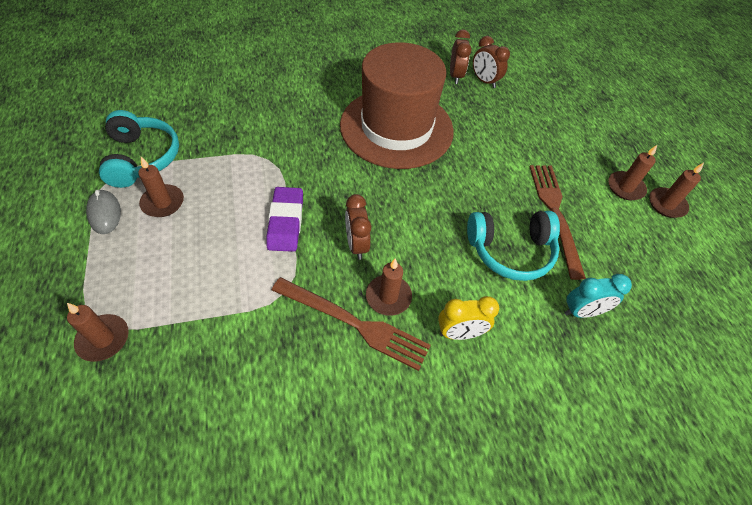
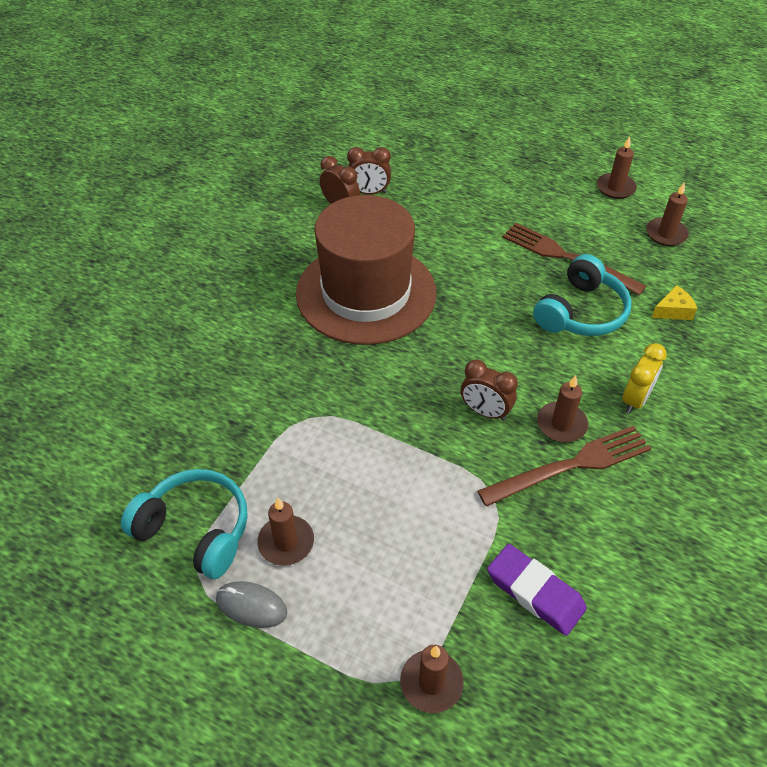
camera: 45 degrees left, 5 degrees down
purple eraser [266,187,303,252] -> purple eraser moved to [487,544,587,636]
turquoise clock [565,274,632,318] -> yellow cheese [651,285,697,320]
brown candle [608,145,657,200] -> brown candle moved to [646,183,689,246]

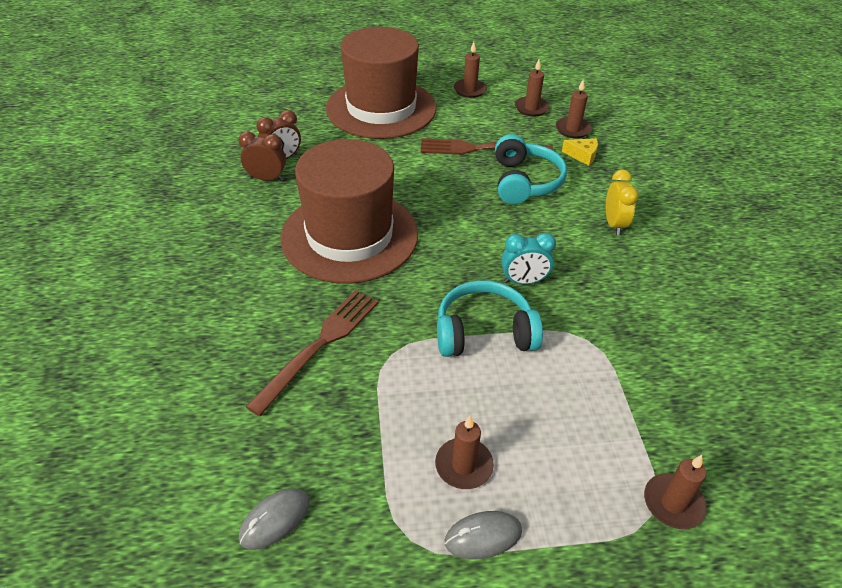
camera: 35 degrees left, 5 degrees down
turquoise headphones [121,469,248,579] -> turquoise headphones moved to [437,280,543,357]
brown clock [461,359,518,421] -> turquoise clock [501,233,556,285]
brown fork [477,426,651,507] -> brown fork moved to [246,290,378,416]
purple eraser [487,544,587,636] -> none
brown candle [537,375,588,442] -> brown candle moved to [556,80,592,138]
yellow cheese [651,285,697,320] -> yellow cheese turned 75 degrees clockwise [562,138,598,166]
none -> grey mouse [239,488,310,550]
none -> brown hat [326,27,436,139]

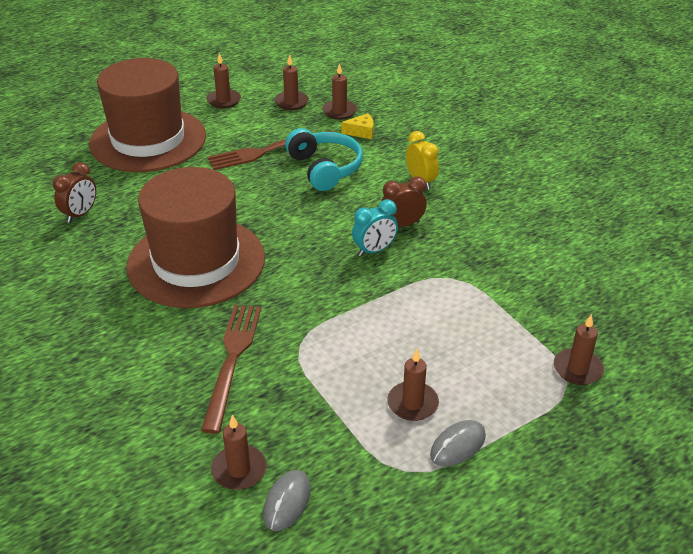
camera: 25 degrees left, 5 degrees down
brown clock [238,131,286,181] -> brown clock moved to [382,176,427,227]
turquoise headphones [437,280,543,357] -> none
none -> brown candle [211,415,267,490]

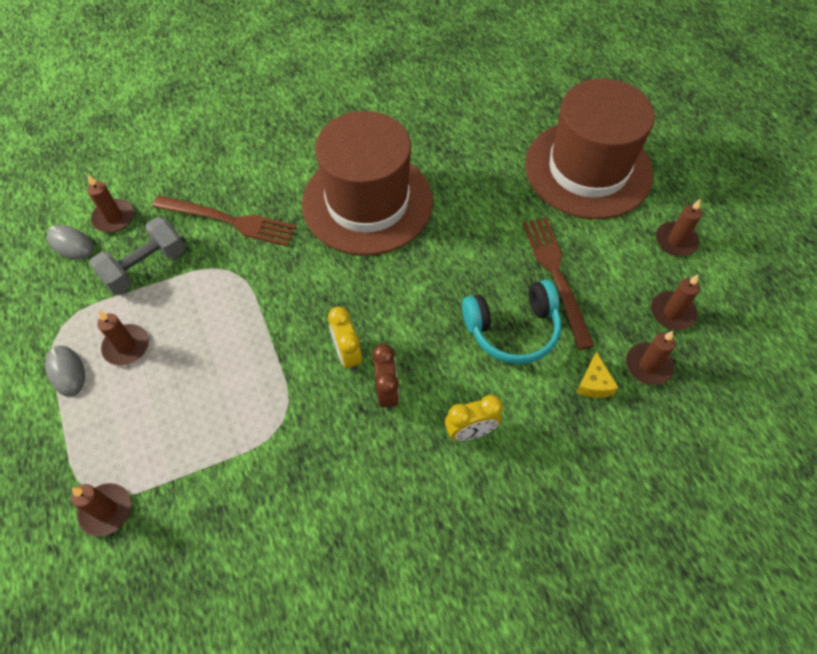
camera: 100 degrees right, 20 degrees up
brown clock [53,162,96,223] -> none
turquoise clock [352,199,398,256] -> yellow clock [328,307,362,372]
none -> grey dumbbell [89,217,185,295]

